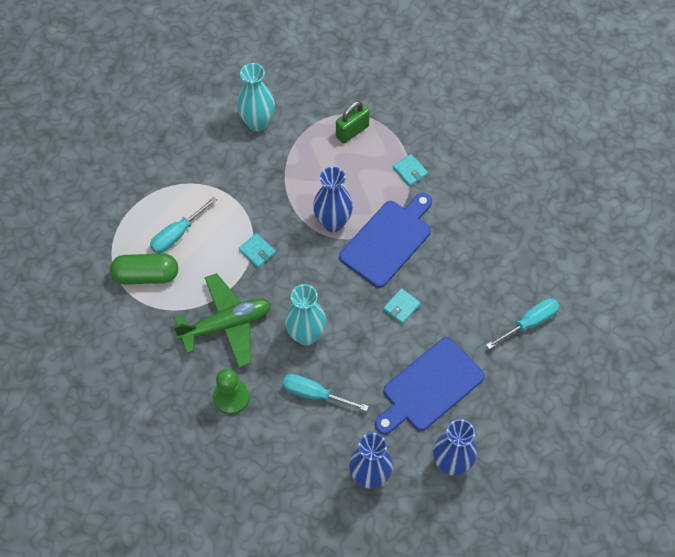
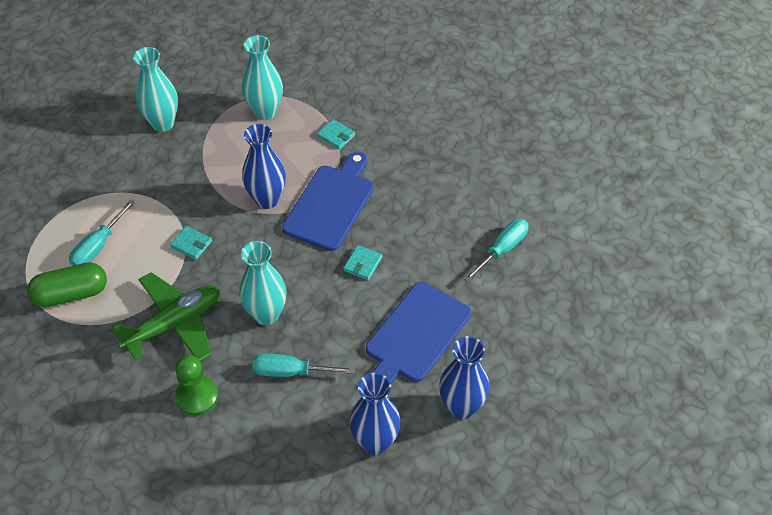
camera: 15 degrees left, 10 degrees down
green padlock [336,101,370,144] -> turquoise vase [242,35,283,120]

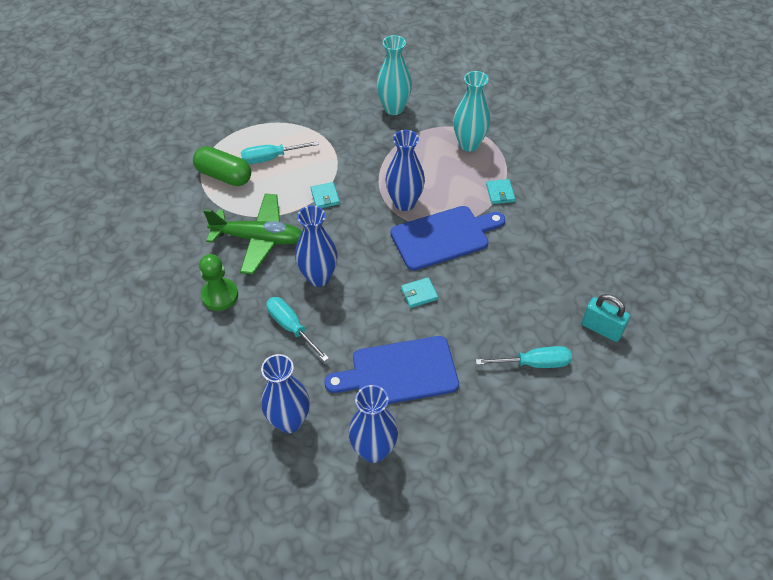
camera: 45 degrees right, 0 degrees up
turquoise vase [239,241,286,325] -> blue vase [295,205,338,287]
none -> turquoise padlock [582,294,630,342]

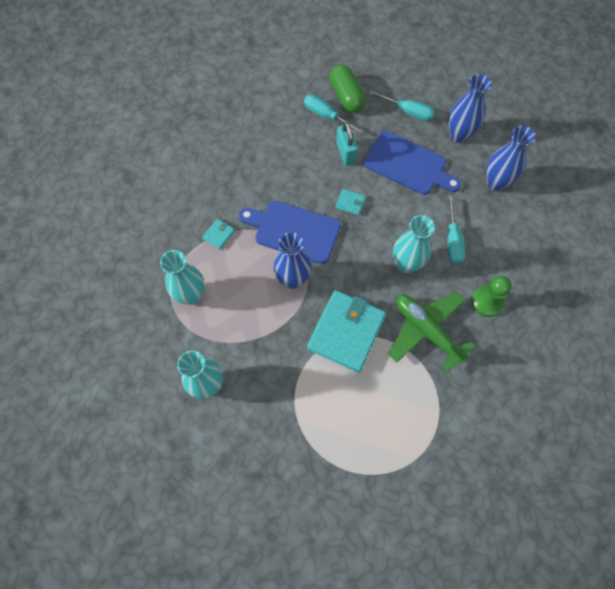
camera: 140 degrees left, 15 degrees up
green capsule [193,146,251,186] -> green capsule moved to [330,65,366,113]
turquoise screwdriver [241,141,319,164] -> turquoise screwdriver moved to [369,90,435,121]
blue vase [295,205,338,287] -> turquoise vase [393,215,435,273]
turquoise wallet [311,182,340,208] -> turquoise wallet [307,290,386,373], size x2.44
turquoise padlock [582,294,630,342] -> turquoise padlock moved to [336,122,358,166]

